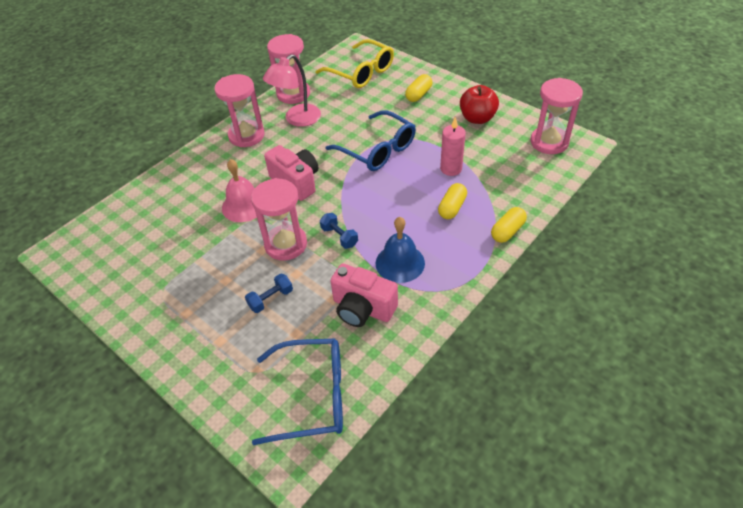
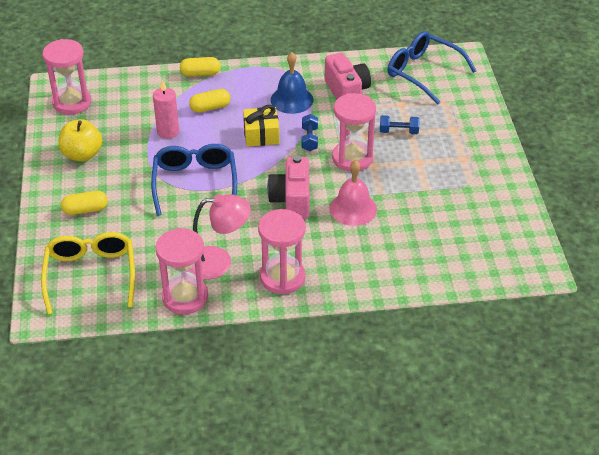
camera: 140 degrees left, 5 degrees down
red apple [460,85,499,124] -> yellow apple [58,119,102,162]
none -> yellow gift [243,105,279,147]

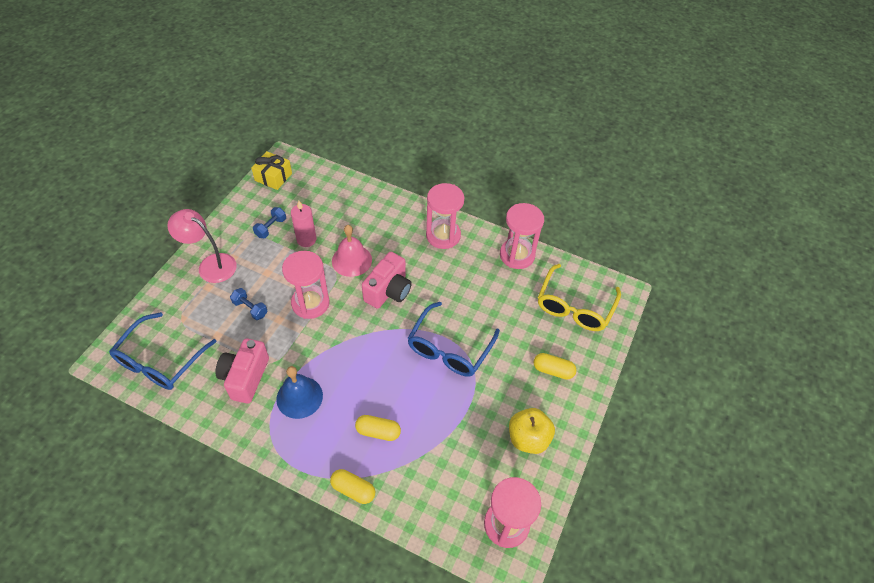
camera: 150 degrees left, 10 degrees up
pink candle [153,79,179,139] -> pink candle moved to [291,200,316,247]
pink lamp [188,194,251,279] -> pink lamp moved to [167,209,237,283]
yellow gift [243,105,279,147] -> yellow gift moved to [251,151,292,190]
blue dumbbell [301,114,318,151] -> blue dumbbell moved to [253,207,286,238]
blue glasses [388,31,477,105] -> blue glasses turned 45 degrees clockwise [109,312,217,390]

